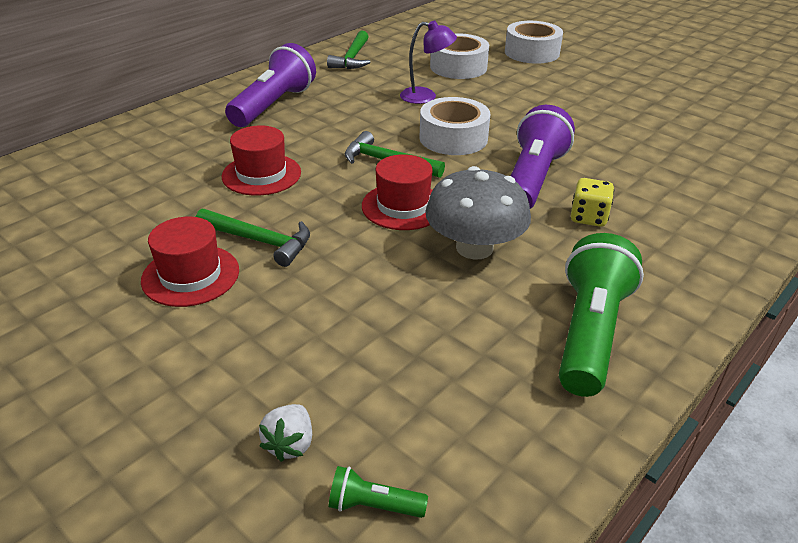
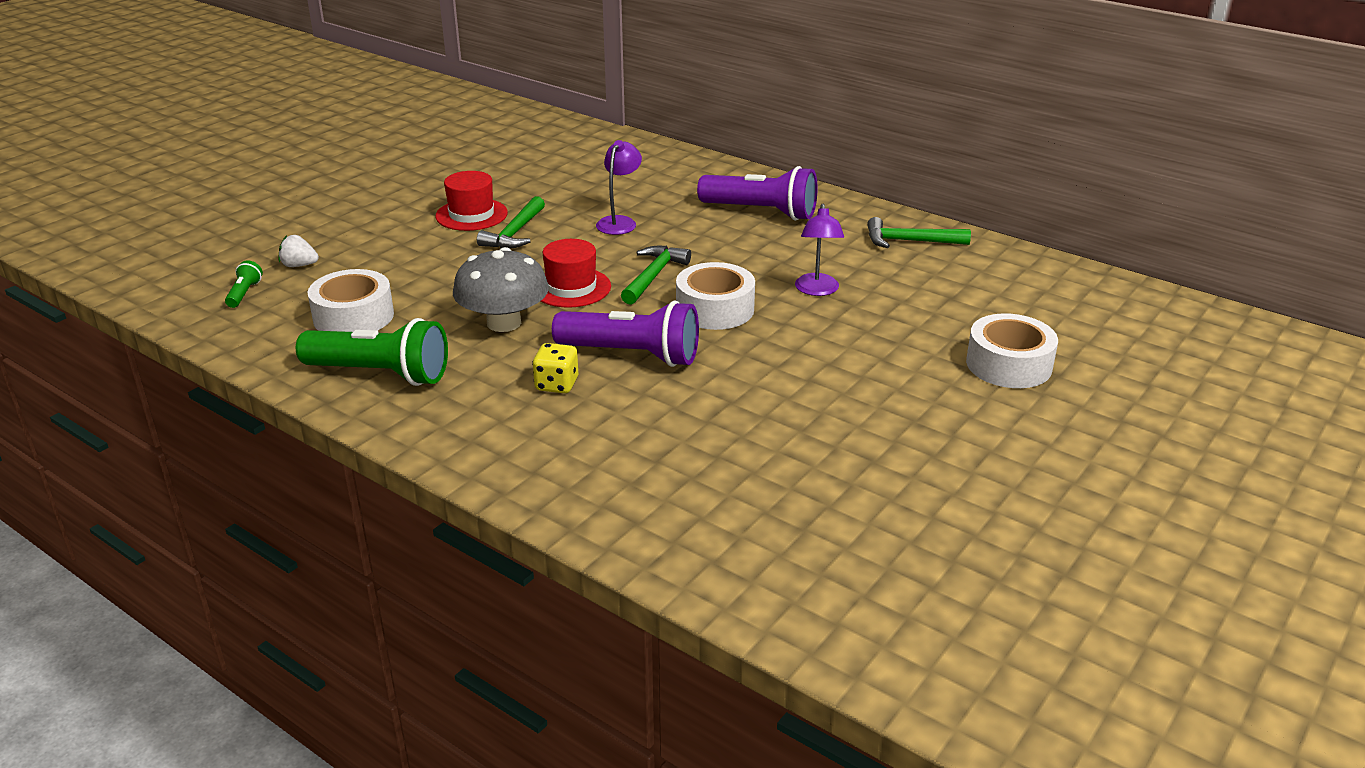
camera: 85 degrees right, 5 degrees down
red hat [222,126,301,196] -> purple lamp [596,140,642,235]
white tape [430,33,489,79] -> white tape moved to [307,269,394,332]

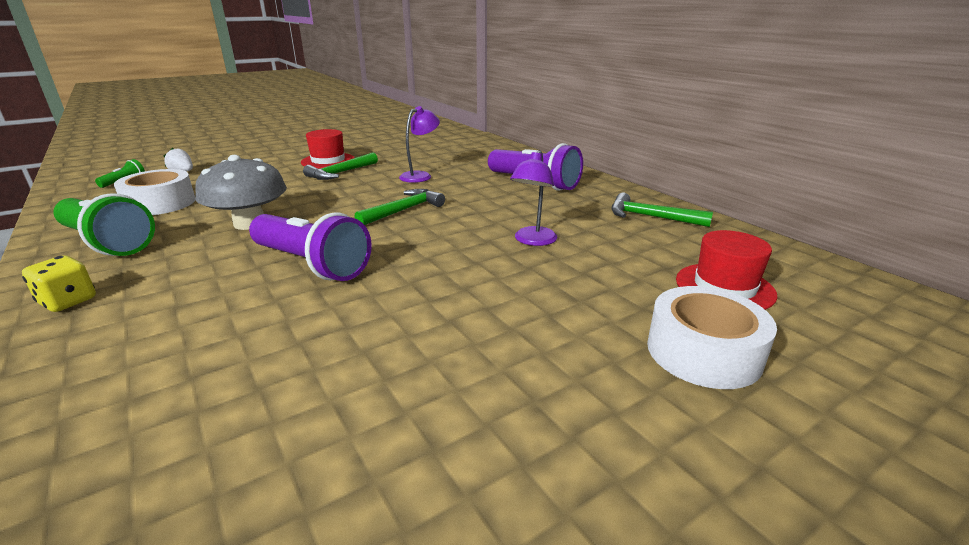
camera: 20 degrees right, 5 degrees down
yellow dice [532,343,578,393] -> yellow dice moved to [22,255,96,312]
red hat [541,239,611,308] -> red hat moved to [676,230,777,310]
white tape [676,262,755,330] -> none

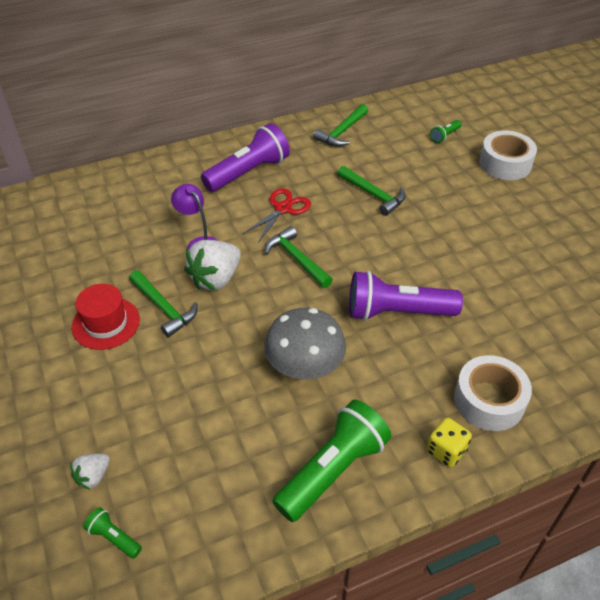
camera: 80 degrees left, 20 degrees up
white tape [114,169,196,215] -> white tape moved to [454,355,532,431]
purple flashlight [249,212,372,281] -> purple flashlight turned 135 degrees counterclockwise [349,271,463,321]
purple lamp [510,150,557,246] -> green hammer [337,166,406,216]
red hat [676,230,777,310] -> green flashlight [430,120,462,143]
none -> white strawberry [184,240,241,291]
none -> red scissors [243,188,311,243]

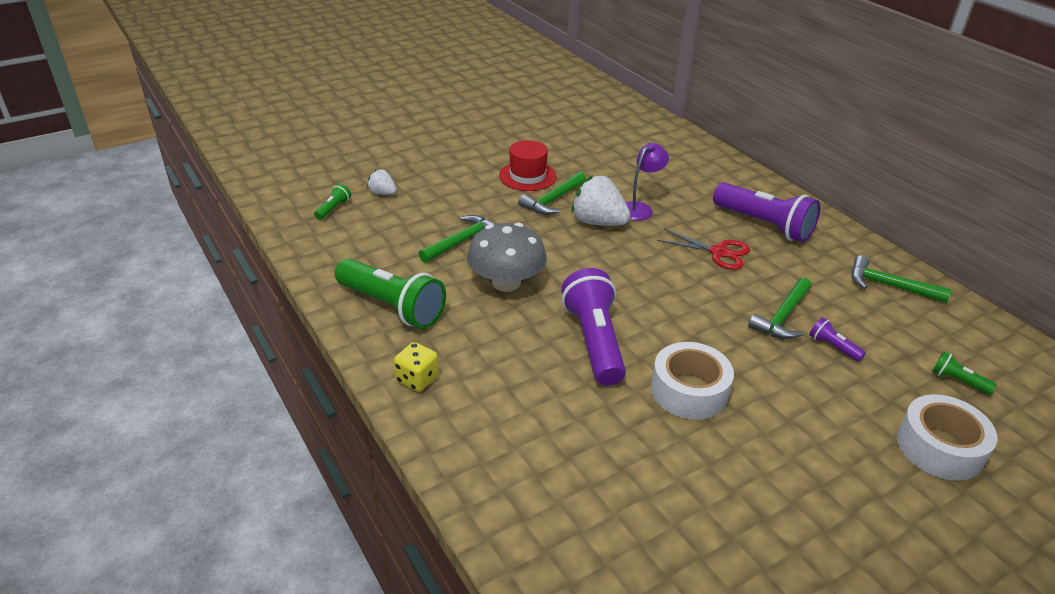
camera: 80 degrees right, 10 degrees down
green hammer [265,226,333,288] -> green hammer moved to [419,215,495,263]
white tape [454,355,532,431] -> white tape moved to [651,342,734,420]
none -> purple flashlight [809,317,866,362]

